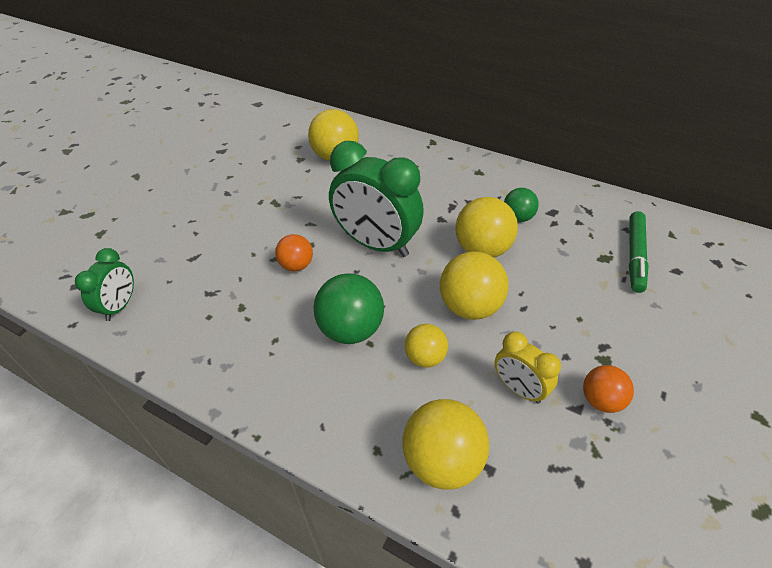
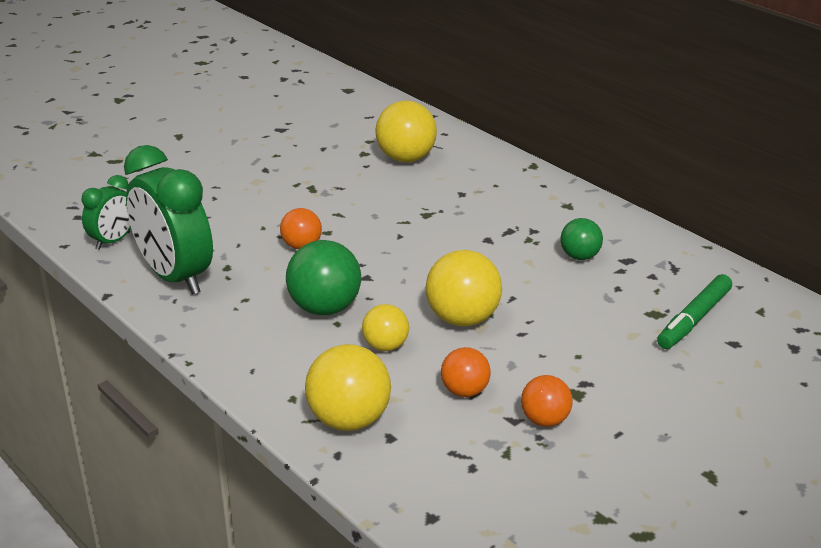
camera: 20 degrees right, 15 degrees down
green clock [329,141,424,257] -> green clock moved to [124,145,213,295]
yellow ball [455,197,518,258] -> none
yellow clock [495,332,561,404] -> orange ball [441,347,491,397]

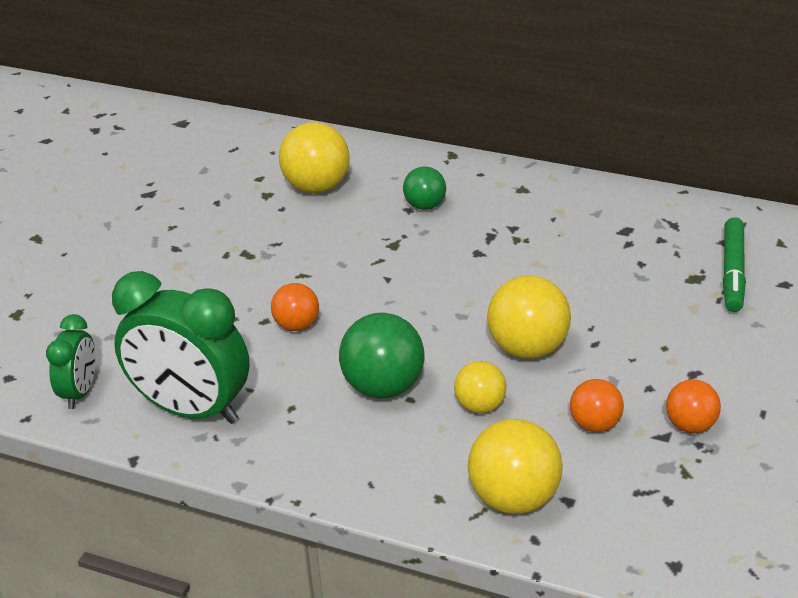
camera: 25 degrees left, 5 degrees up
green ball [560,218,603,260] -> green ball moved to [403,167,446,210]

